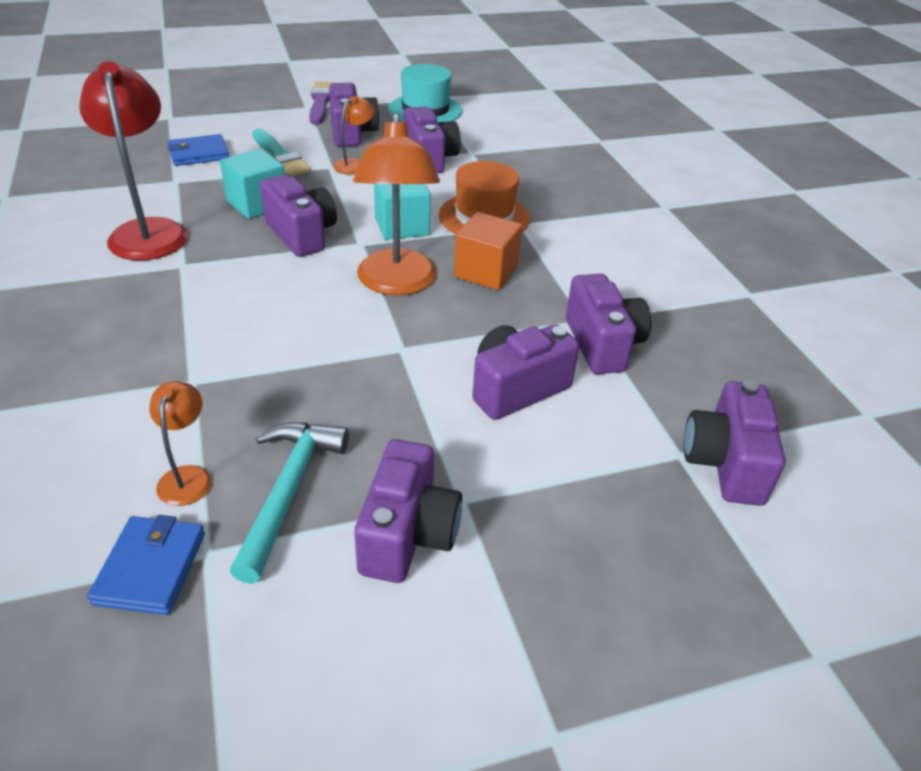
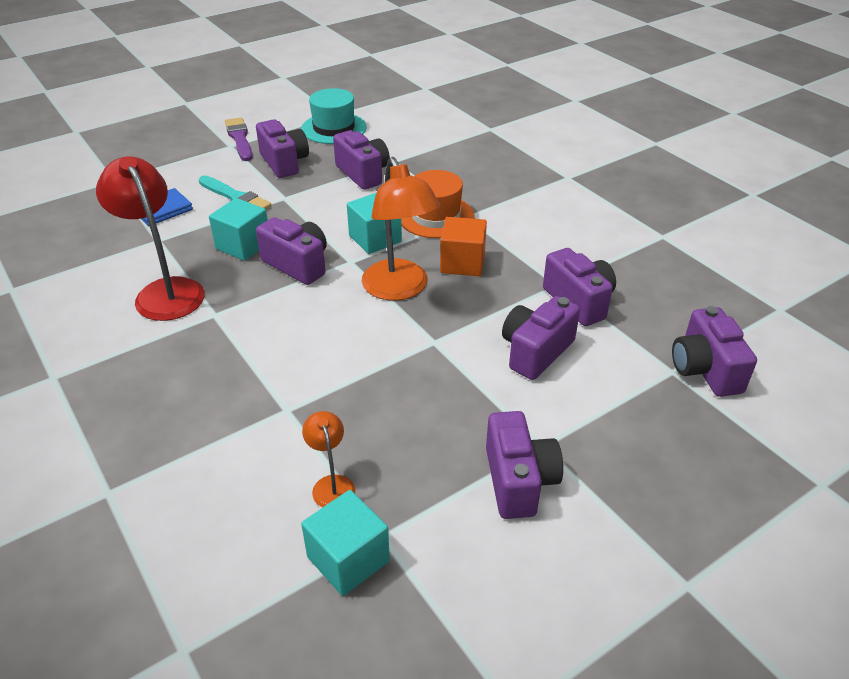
camera: 15 degrees left, 0 degrees up
blue wallet [87,515,205,615] -> turquoise cube [301,490,390,596]
turquoise hammer [230,422,349,584] -> none
orange lamp [333,96,374,174] -> none

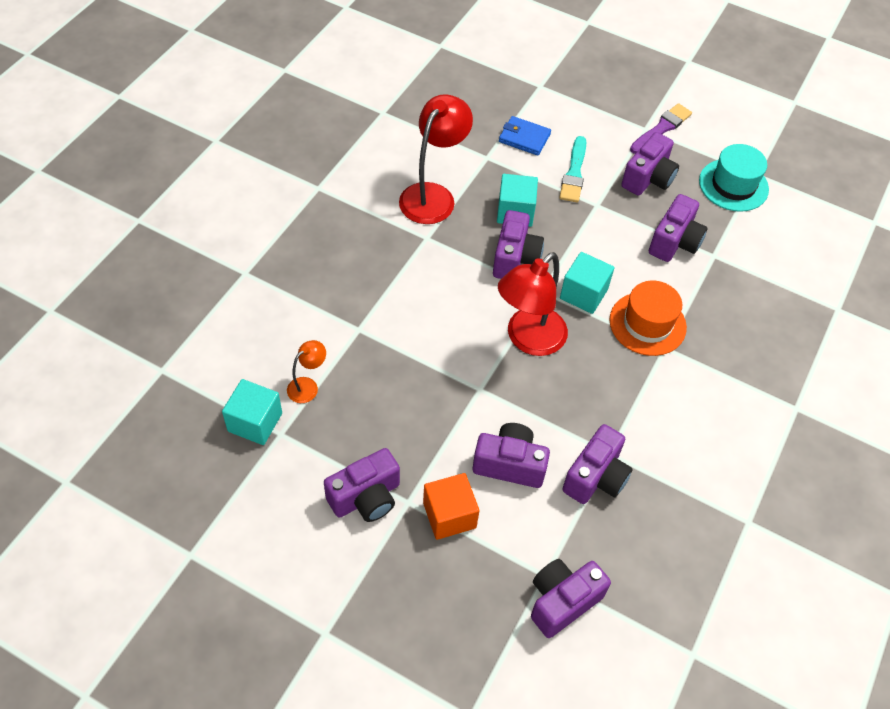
camera: 60 degrees right, 15 degrees up
orange lamp [362,157,441,301] -> red lamp [498,252,568,356]
orange cube [440,217,487,276] -> orange cube moved to [423,473,479,540]

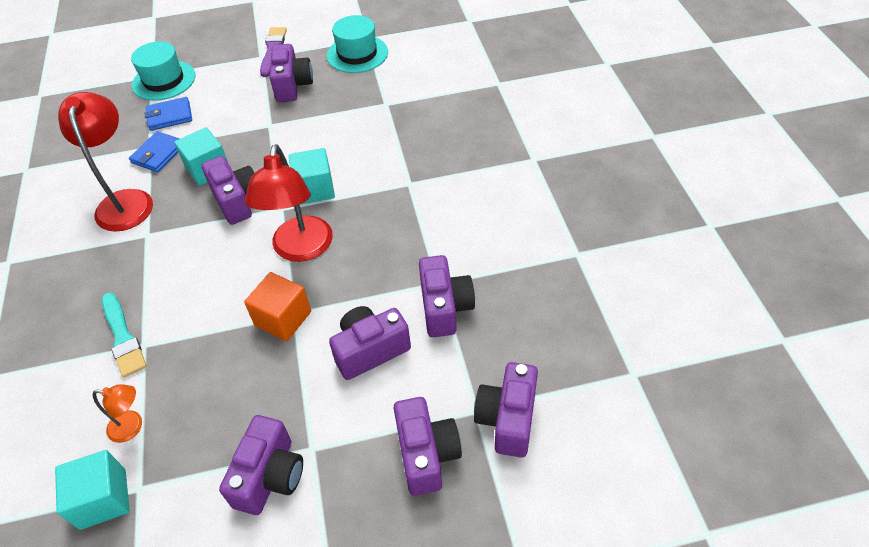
camera: 35 degrees left, 5 degrees down
orange lamp [287,340,326,403] -> orange lamp turned 90 degrees clockwise [93,384,142,443]
orange cube [423,473,479,540] -> orange cube moved to [244,272,311,341]
turquoise brush [559,136,586,203] -> turquoise brush moved to [102,293,147,378]
orange hat [609,281,687,356] -> none
purple camera [649,194,708,262] -> purple camera moved to [394,397,462,496]
none -> blue wallet [129,131,180,172]
none -> turquoise hat [131,41,195,101]

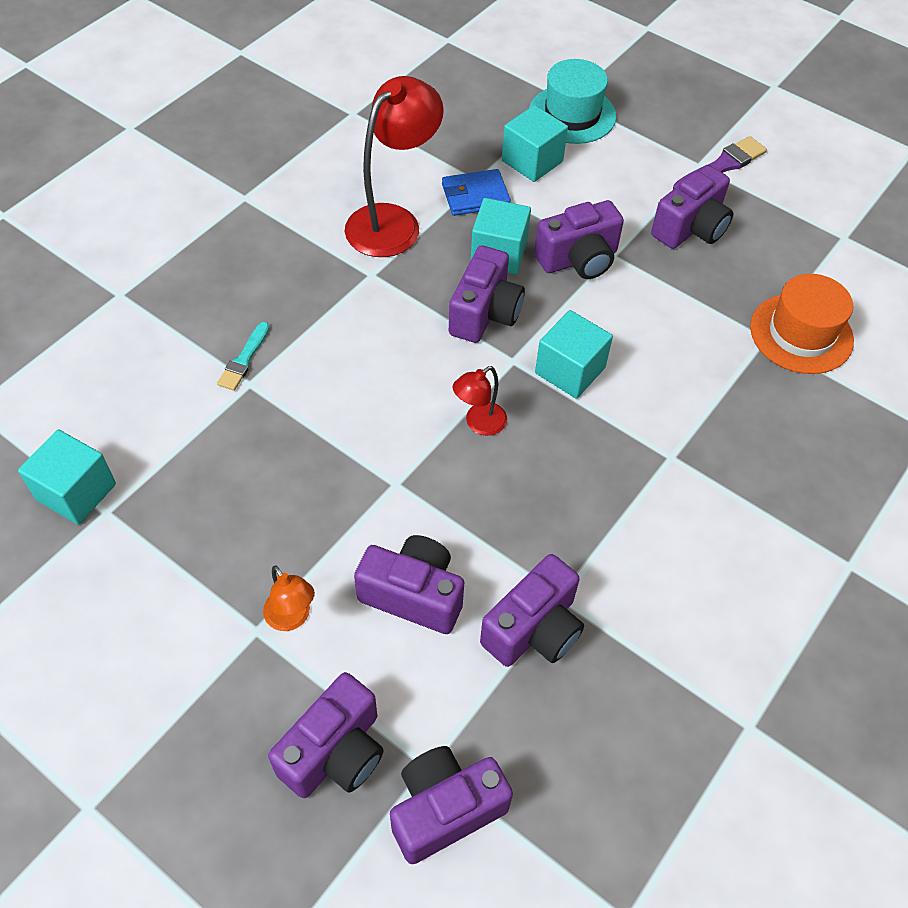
camera: 45 degrees right, 5 degrees up
orange lamp [93,384,142,443] -> orange lamp moved to [263,565,315,631]
turquoise brush [102,293,147,378] -> turquoise brush [217,322,270,391], size x0.66
blue wallet [145,97,192,131] -> turquoise cube [502,105,568,182]
purple camera [219,415,303,515] -> purple camera moved to [534,200,624,279]
orange cube [244,272,311,341] -> none
red lamp [245,144,333,262] -> red lamp [453,366,507,436], size x0.49
turquoise hat [327,15,388,73] -> none
none -> orange hat [750,274,854,374]

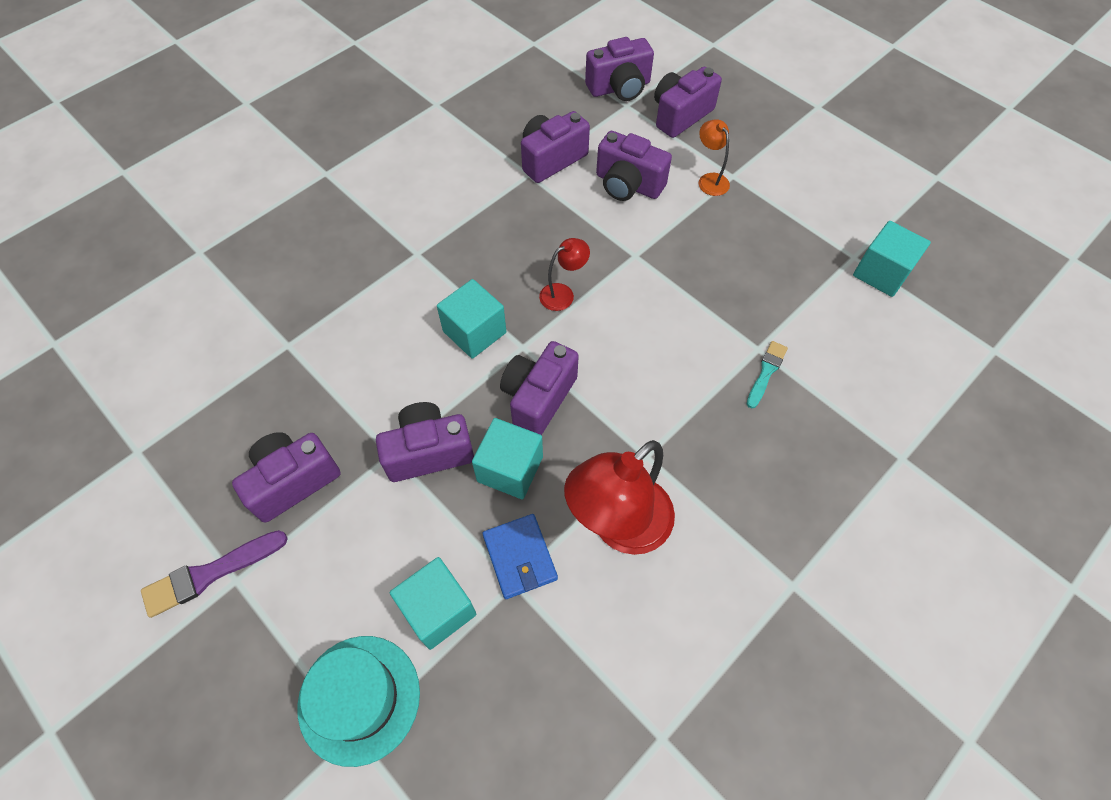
camera: 170 degrees left, 5 degrees up
blue wallet [442,169,511,216] -> blue wallet turned 75 degrees clockwise [482,514,558,599]
orange hat [750,274,854,374] -> none

